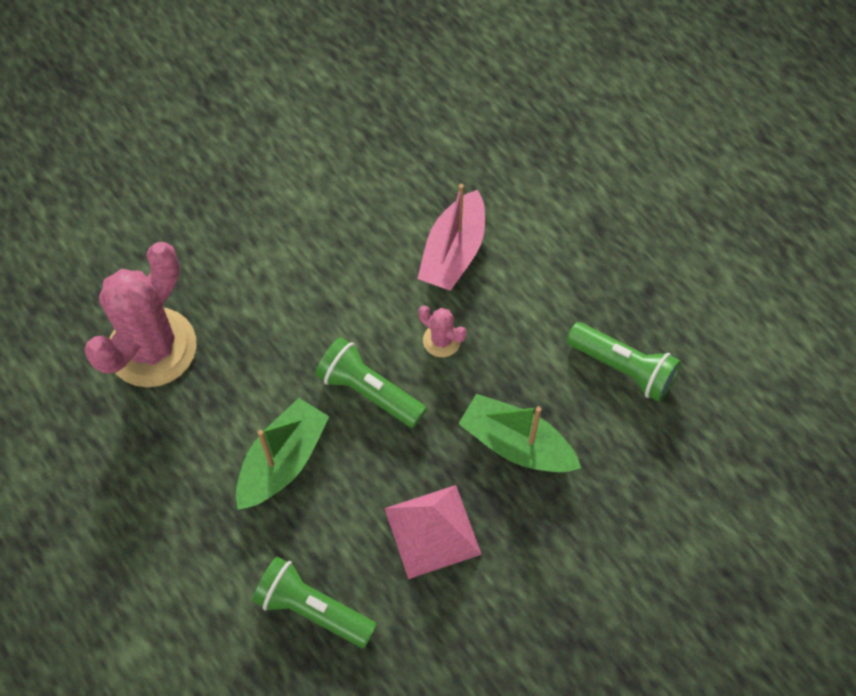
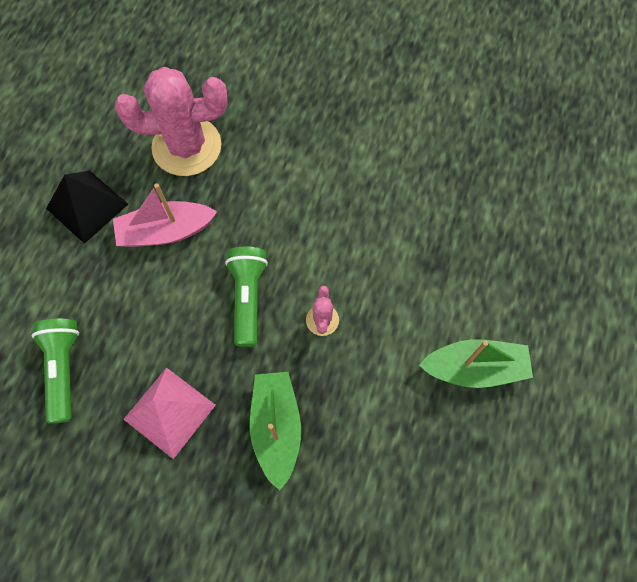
camera: 55 degrees right, 5 degrees up
green boat [236,398,329,510] -> green boat moved to [419,339,533,388]
pink boat [417,184,485,291] -> pink boat moved to [113,183,217,247]
green flashlight [567,322,681,402] -> none
none -> black pyramid [46,171,128,244]

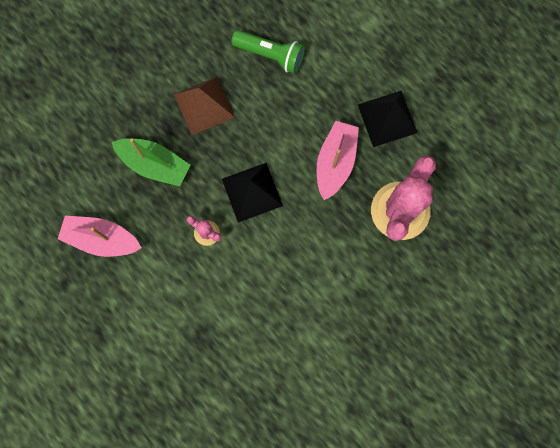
camera: 120 degrees right, 10 degrees up
pink pyramid [123,367,216,459] -> brown pyramid [174,77,235,135]
green flashlight [225,247,268,347] -> black pyramid [222,163,283,223]
green boat [419,339,533,388] -> none
none -> pink boat [58,215,142,257]

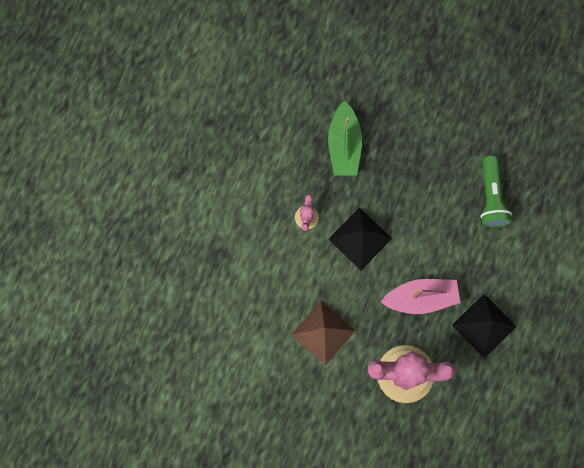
camera: 65 degrees right, 0 degrees up
pink boat [58,215,142,257] -> none
brown pyramid [174,77,235,135] -> brown pyramid moved to [291,301,356,365]

